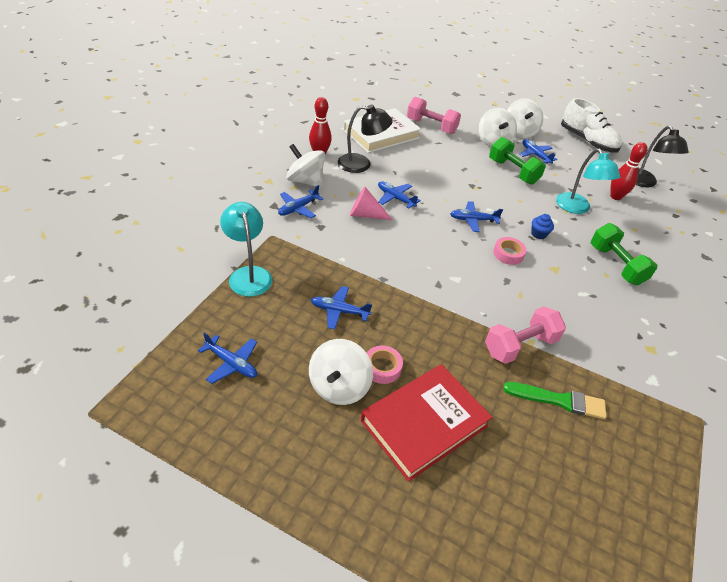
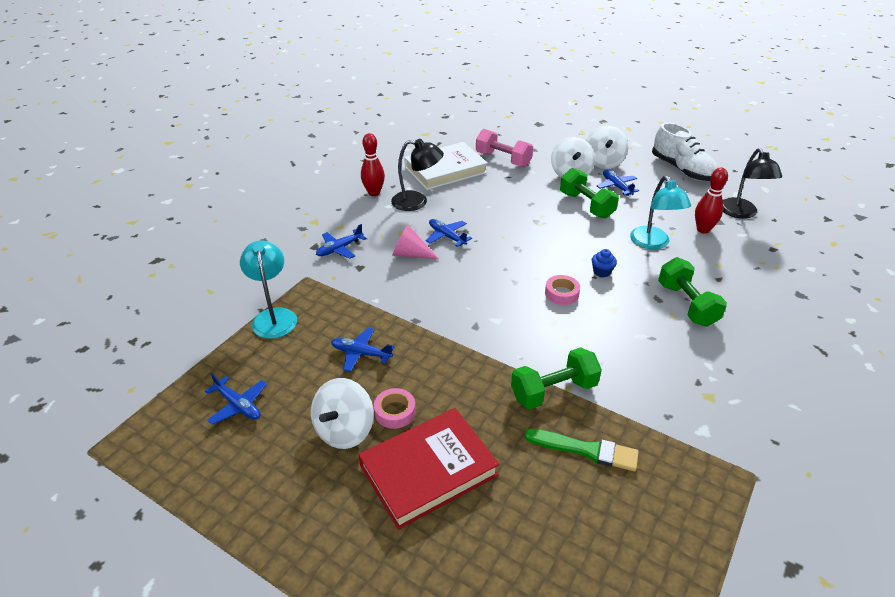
camera: 10 degrees right, 5 degrees down
white spinning top [286,144,325,188] -> none
blue plane [450,201,503,232] -> none
pink dumbbell [485,307,566,364] -> green dumbbell [511,347,602,409]

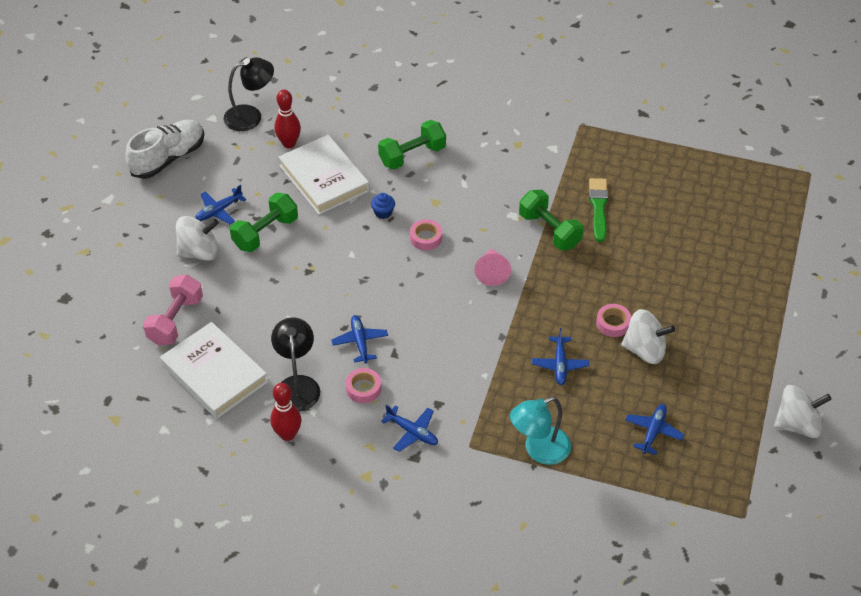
camera: 105 degrees left, 10 degrees up
red book [358,408,500,529] -> none
pink cone [392,224,439,259] -> pink cone moved to [474,249,511,286]
blue plane [426,219,472,247] -> blue plane turned 135 degrees clockwise [331,315,388,363]
white spinning top [586,126,628,169] -> white spinning top moved to [774,385,832,438]
turquoise lamp [630,176,691,249] -> white book [279,135,369,215]
none -> pink tape [346,368,381,403]

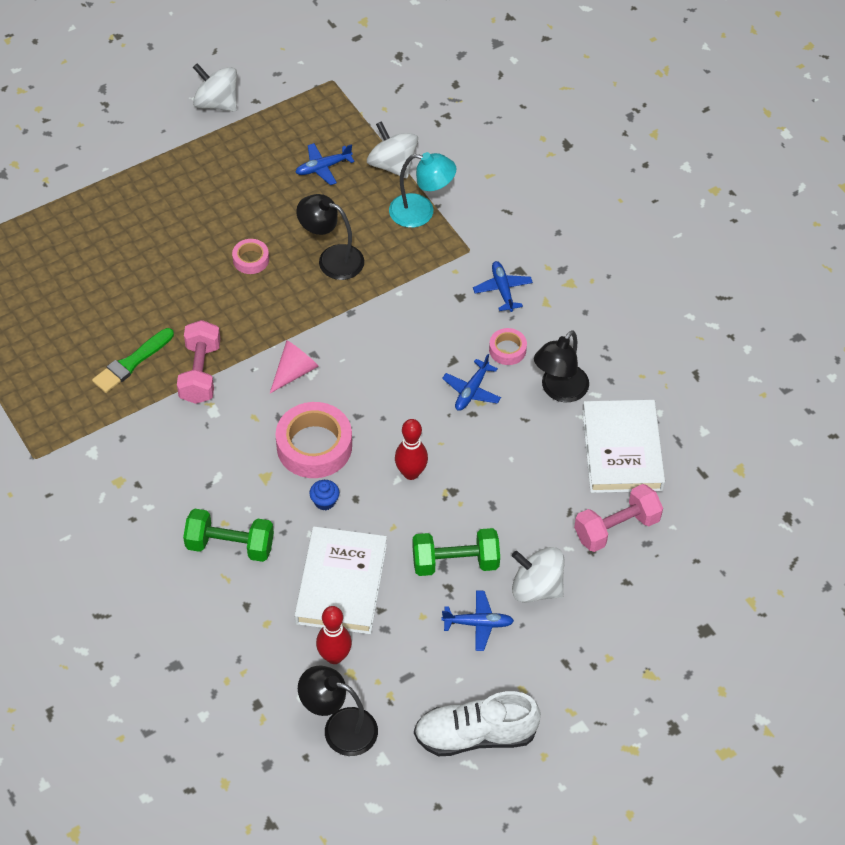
camera: 140 degrees left, 5 degrees up
red bowling pin [270,383,302,441] -> red bowling pin moved to [395,419,428,480]
pink tape [410,219,442,250] -> pink tape [276,402,352,478], size x1.96
green dumbbell [519,190,584,250] -> pink dumbbell [177,320,220,404]
blue plane [532,328,589,385] -> black lamp [296,194,364,280]
white spinning top [621,309,675,364] -> white spinning top moved to [367,121,418,178]

